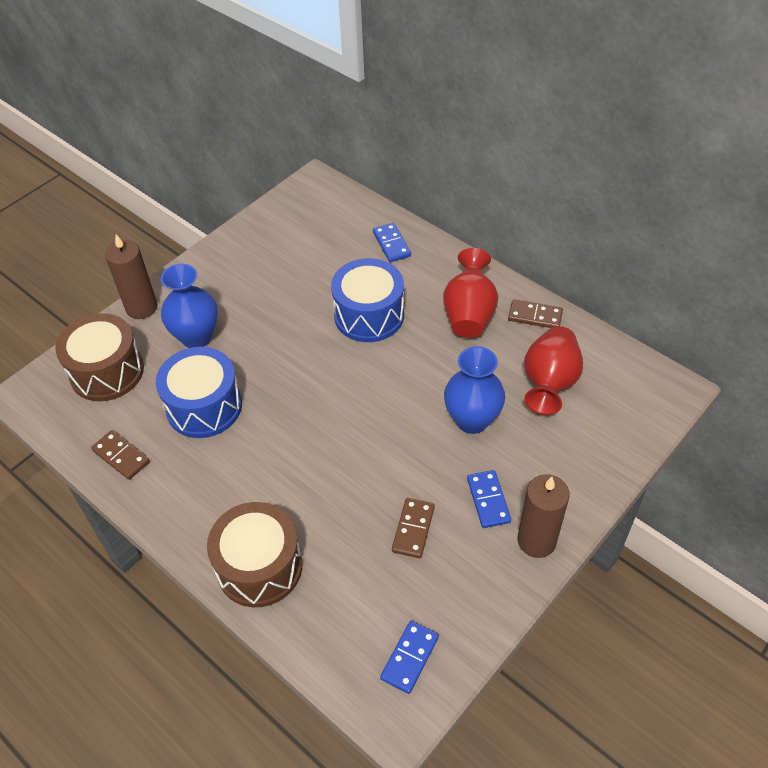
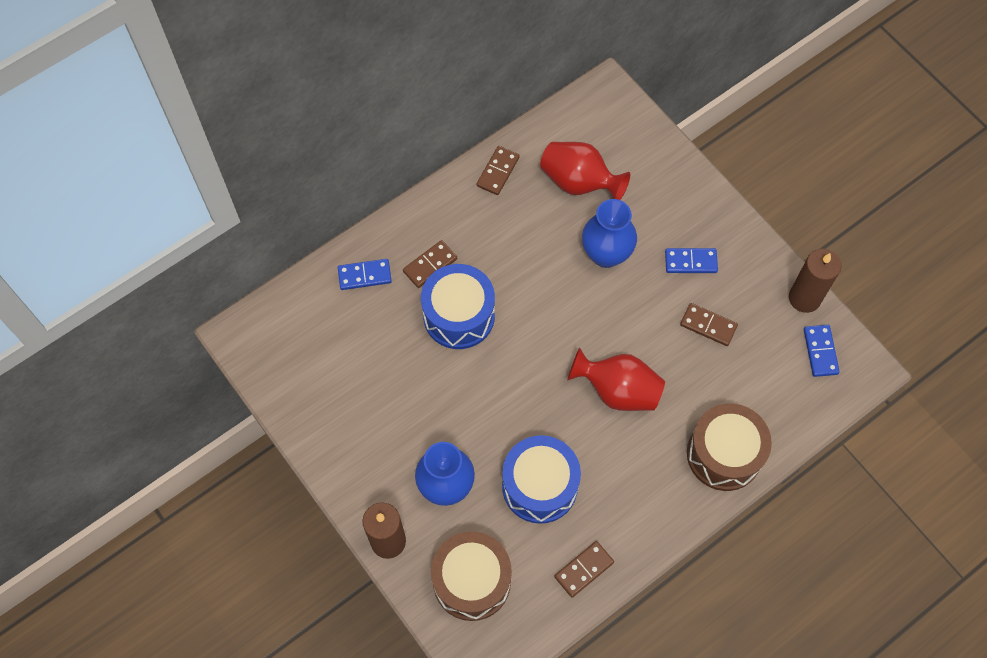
camera: 80 degrees left, 15 degrees up
blue domino [380,621,439,694] -> blue domino turned 45 degrees clockwise [804,325,840,377]
red vase [443,248,498,338] -> red vase moved to [567,347,665,411]
brown candle [518,474,570,558] -> brown candle moved to [789,249,841,313]
none -> brown domino [403,240,457,288]

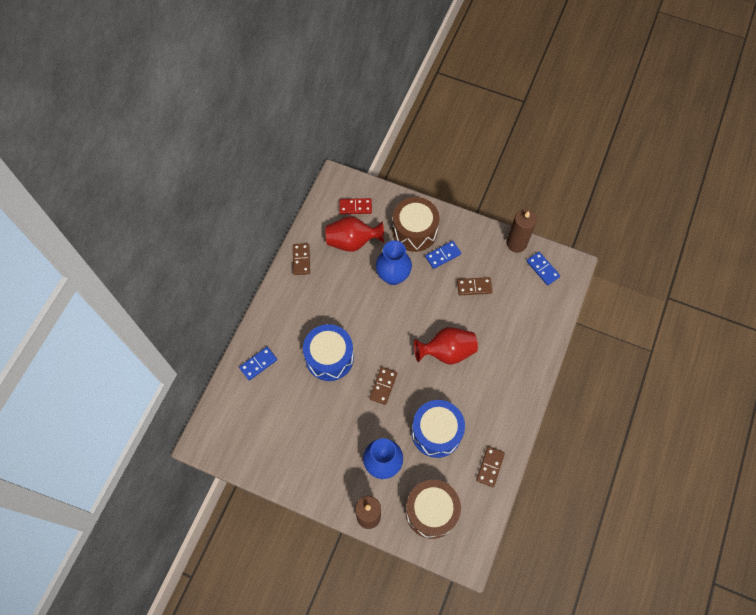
camera: 30 degrees left, 0 degrees up
brown domino [403,240,457,288] -> brown domino moved to [369,367,397,405]
brown drum [687,404,772,491] -> brown drum moved to [392,197,439,252]
none -> red domino [339,198,372,214]

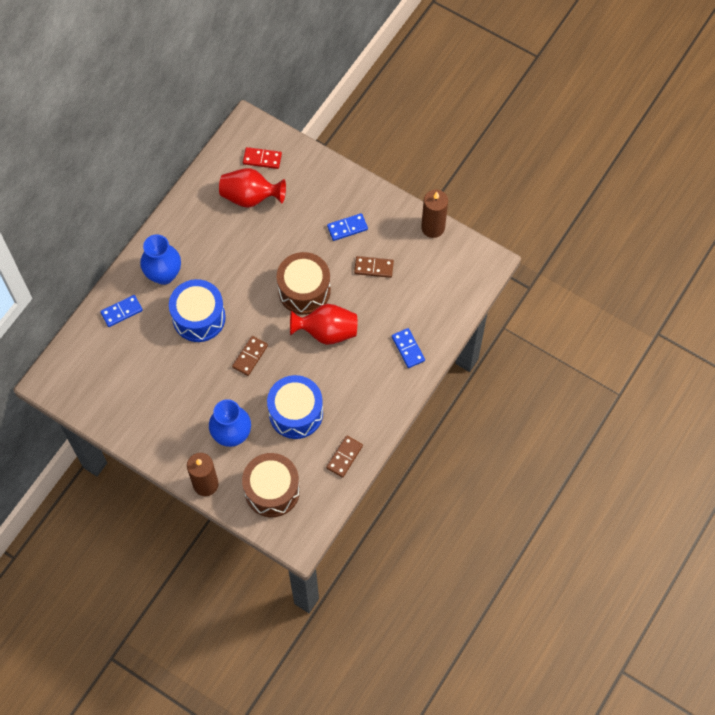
camera: 10 degrees right, 0 degrees up
brown domino [293,243,310,275] -> none
blue vase [376,240,412,285] -> blue vase moved to [140,234,181,285]
brown drum [392,197,439,252] -> brown drum moved to [277,252,331,315]
blue domino [527,252,560,285] -> blue domino moved to [392,328,425,368]

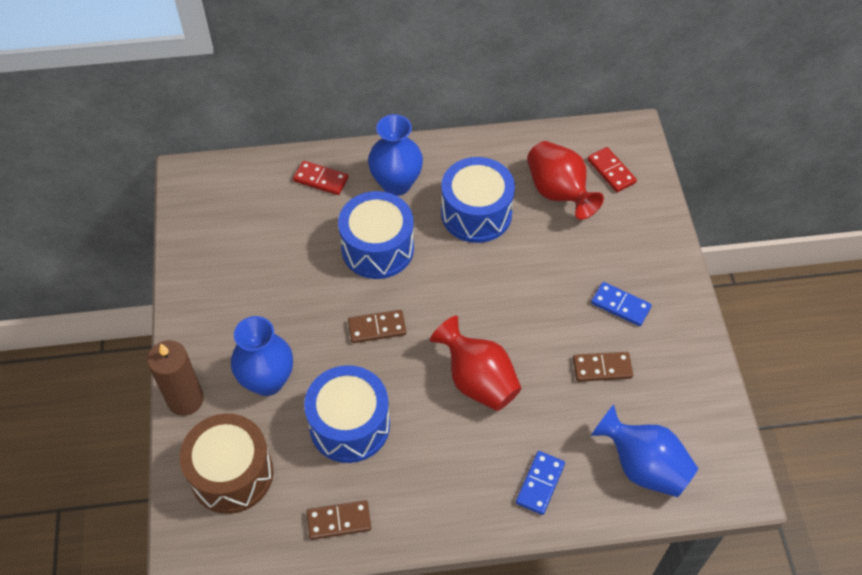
camera: 50 degrees right, 10 degrees down
blue domino [100,295,143,327] -> red domino [293,160,349,195]
brown drum [277,252,331,315] -> none
brown domino [354,256,394,278] -> brown domino turned 60 degrees counterclockwise [573,352,633,382]
brown candle [421,189,448,238] -> none
none -> blue drum [441,157,515,243]
none -> blue vase [591,404,698,497]

